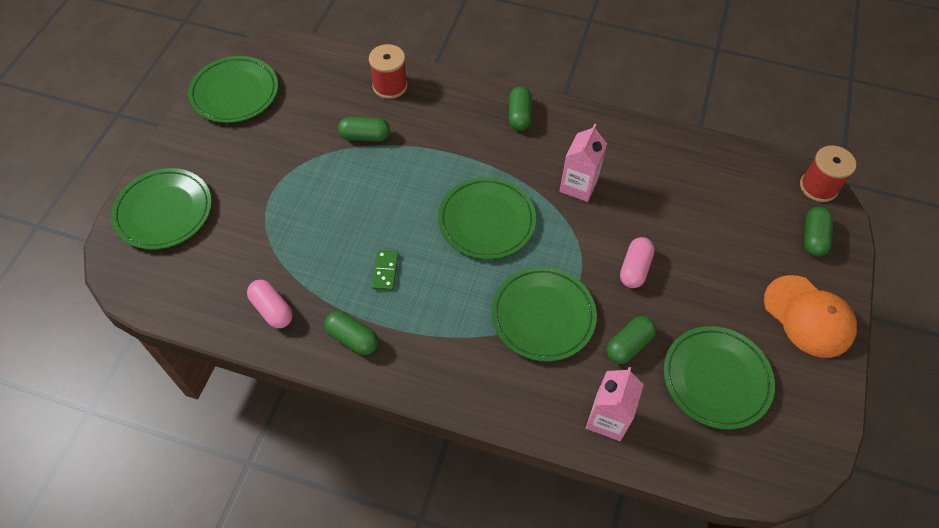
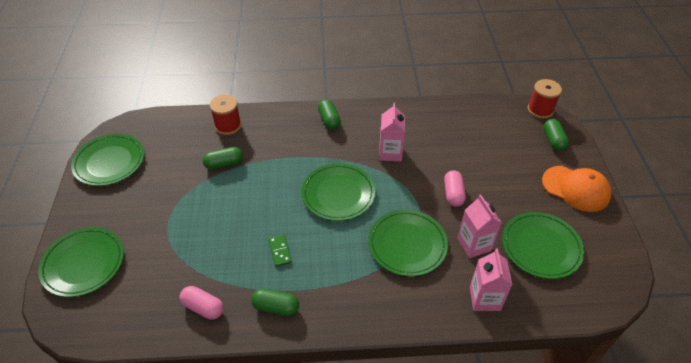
camera: 20 degrees left, 10 degrees down
green capsule [606,316,656,364] -> pink carton [457,194,502,258]

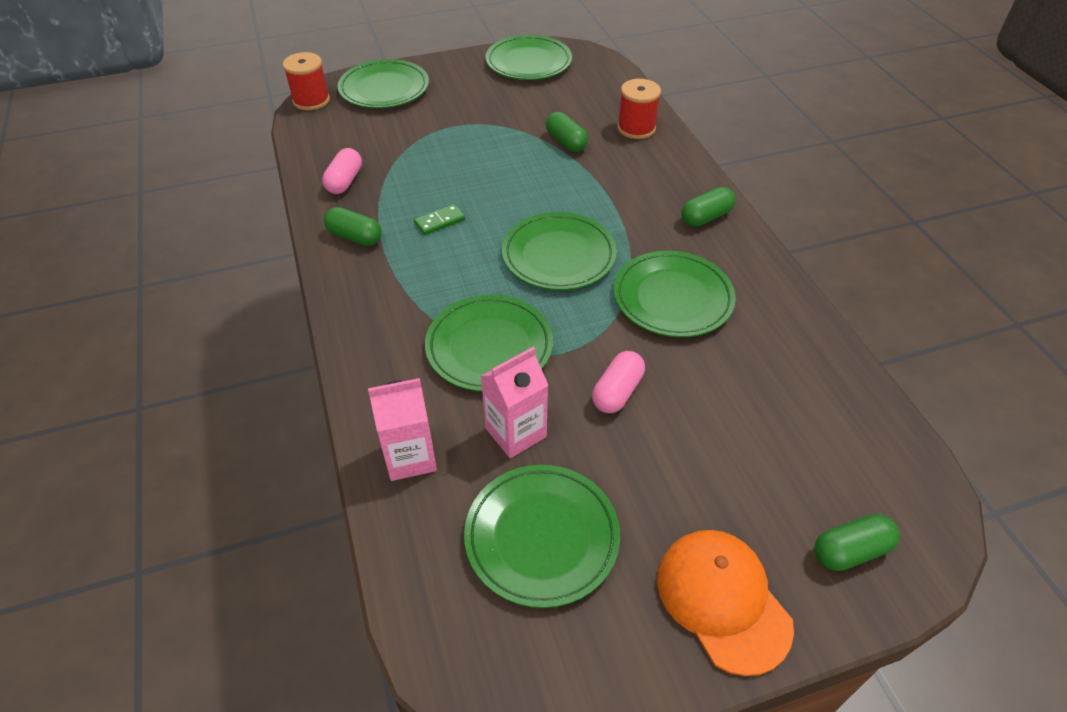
camera: 75 degrees right, 0 degrees up
green capsule [251,289,299,316] -> green capsule turned 60 degrees counterclockwise [324,207,382,246]
pink carton [379,103,405,161] -> green plate [614,251,736,337]
pink capsule [444,170,466,207] -> pink capsule turned 45 degrees counterclockwise [592,351,645,413]
red spool [527,79,562,119] -> red spool moved to [283,52,330,111]
orange cap [542,166,612,212] -> orange cap turned 135 degrees clockwise [657,530,794,676]

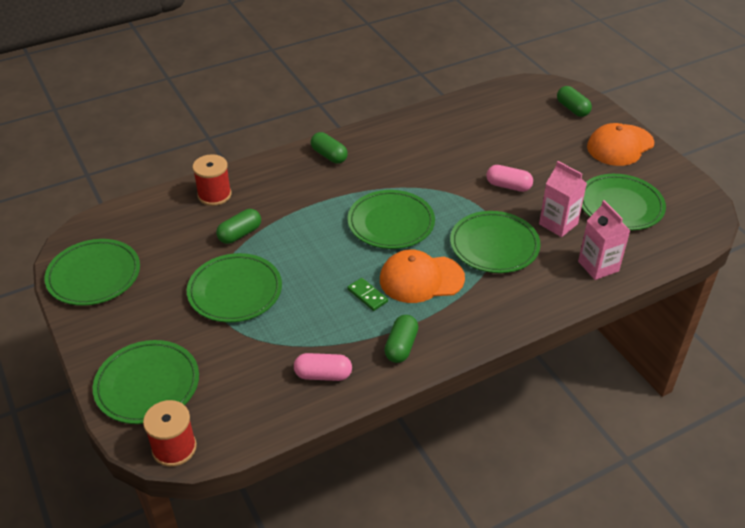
camera: 100 degrees left, 5 degrees down
green plate [614,251,736,337] -> green plate moved to [187,253,282,323]
none -> orange cap [380,250,465,303]

